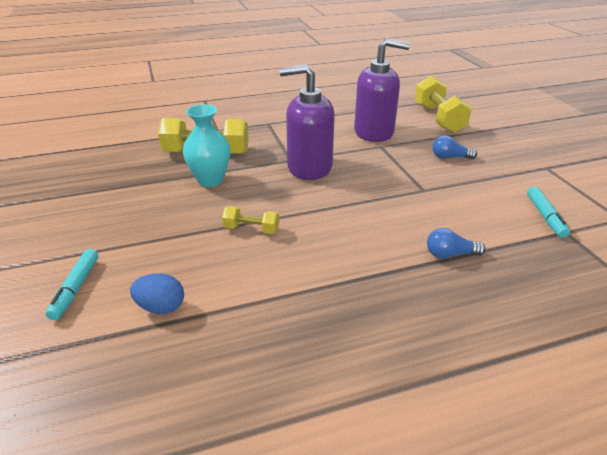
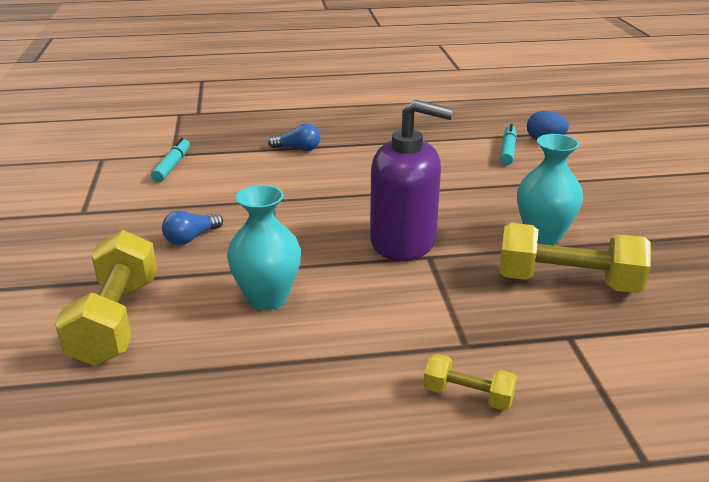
camera: 170 degrees left, 5 degrees down
turquoise marker [46,249,98,320] -> turquoise marker moved to [500,124,517,165]
yellow dumbbell [222,206,279,234] -> yellow dumbbell moved to [424,354,517,411]
purple soap dispenser [354,38,410,142] -> turquoise vase [227,185,301,310]
blue light bulb [433,135,477,159] -> blue light bulb turned 120 degrees clockwise [162,210,223,245]

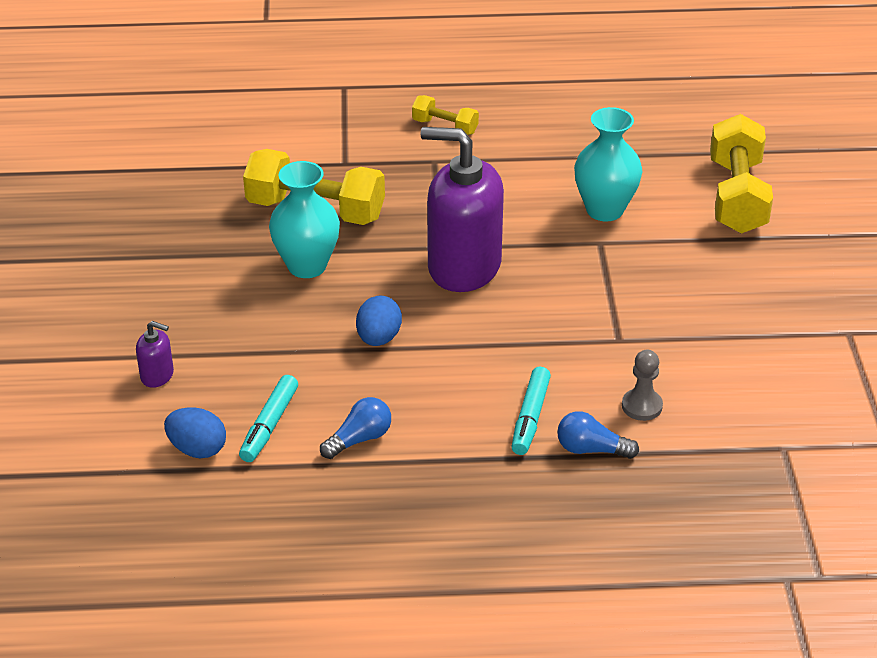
camera: 175 degrees left, 10 degrees up
turquoise marker [151,138,190,182] -> turquoise marker moved to [512,367,551,455]
blue light bulb [162,210,223,245] -> blue light bulb moved to [320,397,391,459]
none -> purple soap dispenser [136,321,174,388]
none -> blue egg [356,296,402,346]
none -> grey pawn [622,350,663,421]

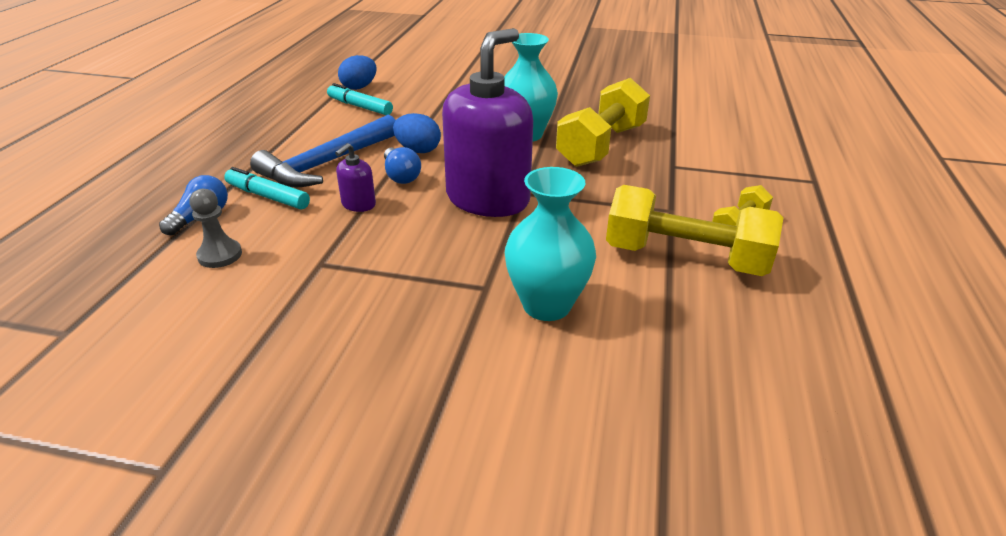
camera: 105 degrees right, 5 degrees down
purple soap dispenser [136,321,174,388] -> purple soap dispenser moved to [335,143,376,212]
blue light bulb [320,397,391,459] -> blue light bulb moved to [384,147,421,184]
yellow dumbbell [710,114,773,233] -> yellow dumbbell moved to [606,185,783,276]
none -> blue hammer [250,115,396,188]

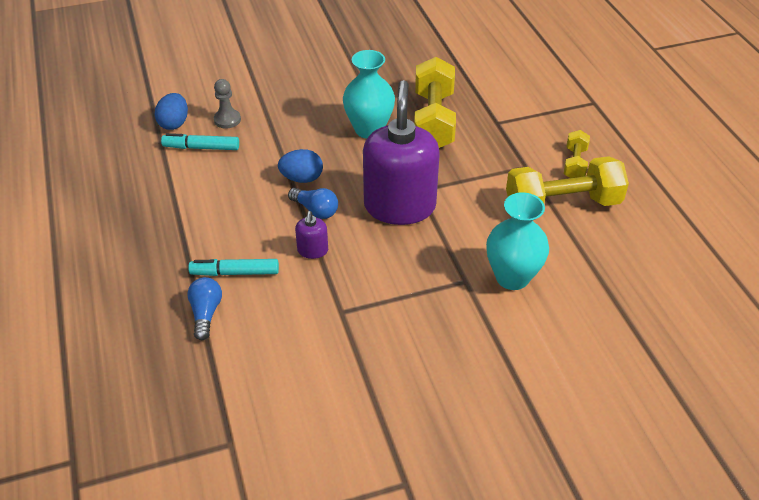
camera: 30 degrees left, 10 degrees up
grey pawn [190,189,242,268] -> grey pawn moved to [214,79,241,129]
blue hammer [250,115,396,188] -> none

